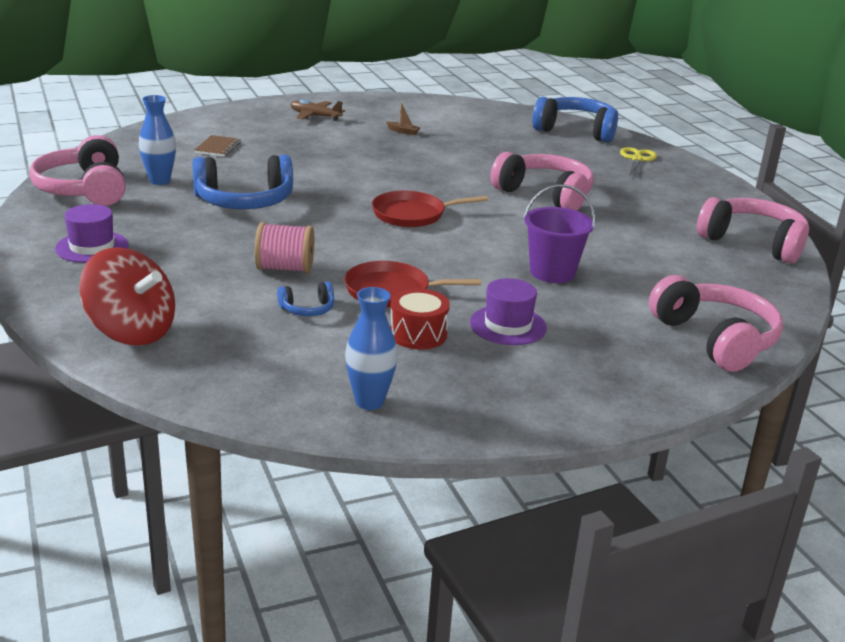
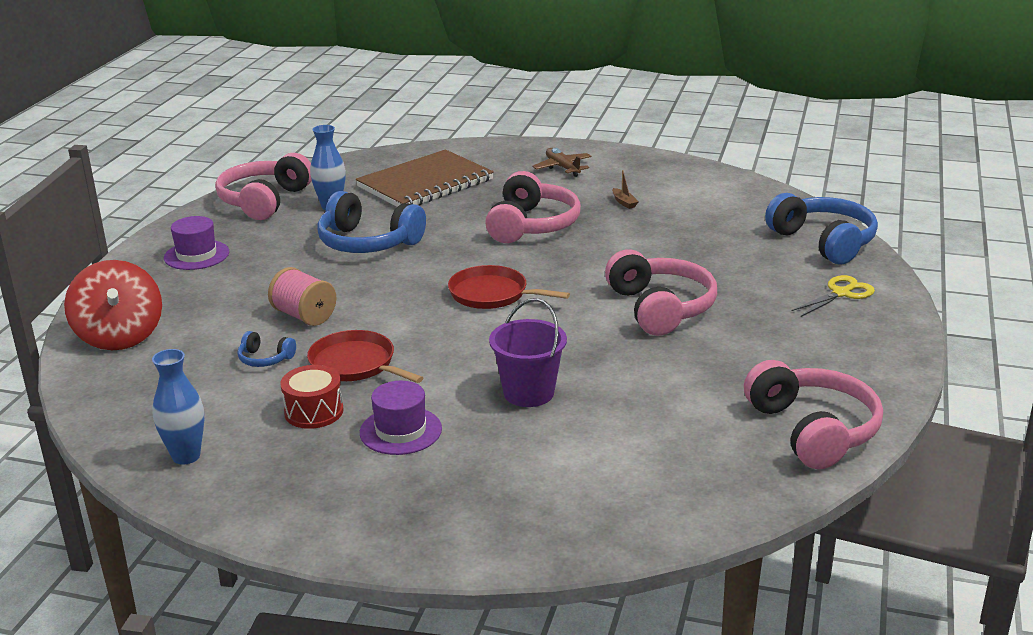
camera: 40 degrees right, 0 degrees up
brown notebook [194,135,241,157] -> brown notebook [356,150,494,207], size x2.47
pink headphones [649,275,783,372] -> pink headphones moved to [485,171,581,243]

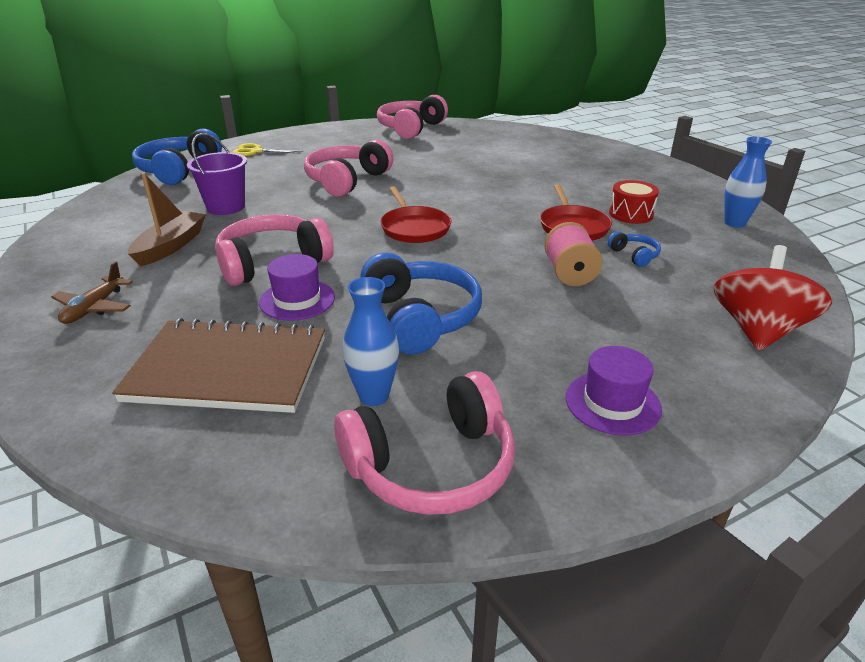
camera: 135 degrees left, 5 degrees up
purple hat [360,381,442,455] -> purple hat moved to [259,254,335,321]
purple bucket [489,298,567,407] -> purple bucket moved to [187,133,247,215]
brown boat [612,170,639,209] -> brown boat [128,172,206,267], size x2.21

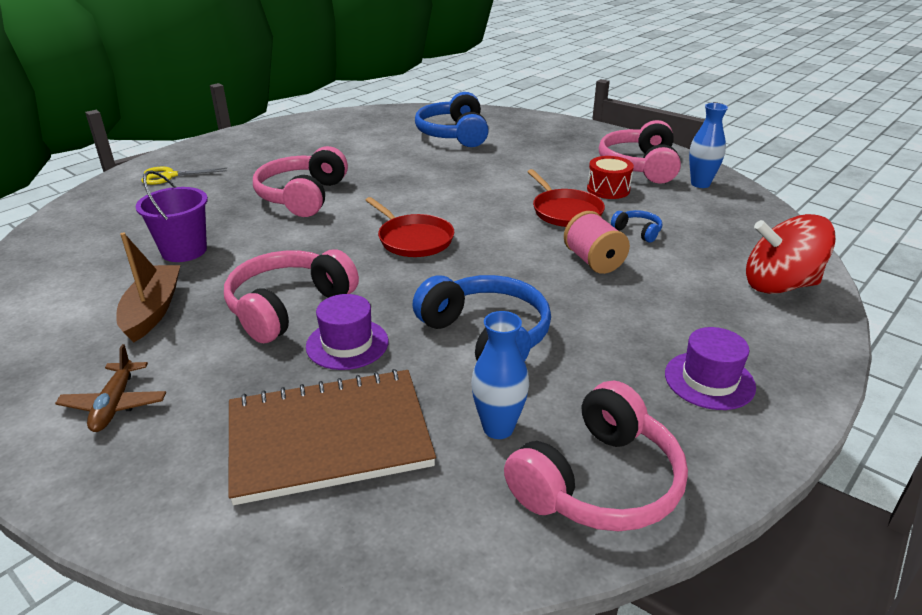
camera: 20 degrees left, 0 degrees up
blue headphones [132,129,222,185] -> blue headphones moved to [415,92,489,147]
pink headphones [377,95,448,139] -> pink headphones moved to [599,120,681,184]
red spinning top [714,245,832,351] -> red spinning top turned 90 degrees counterclockwise [746,214,836,294]

